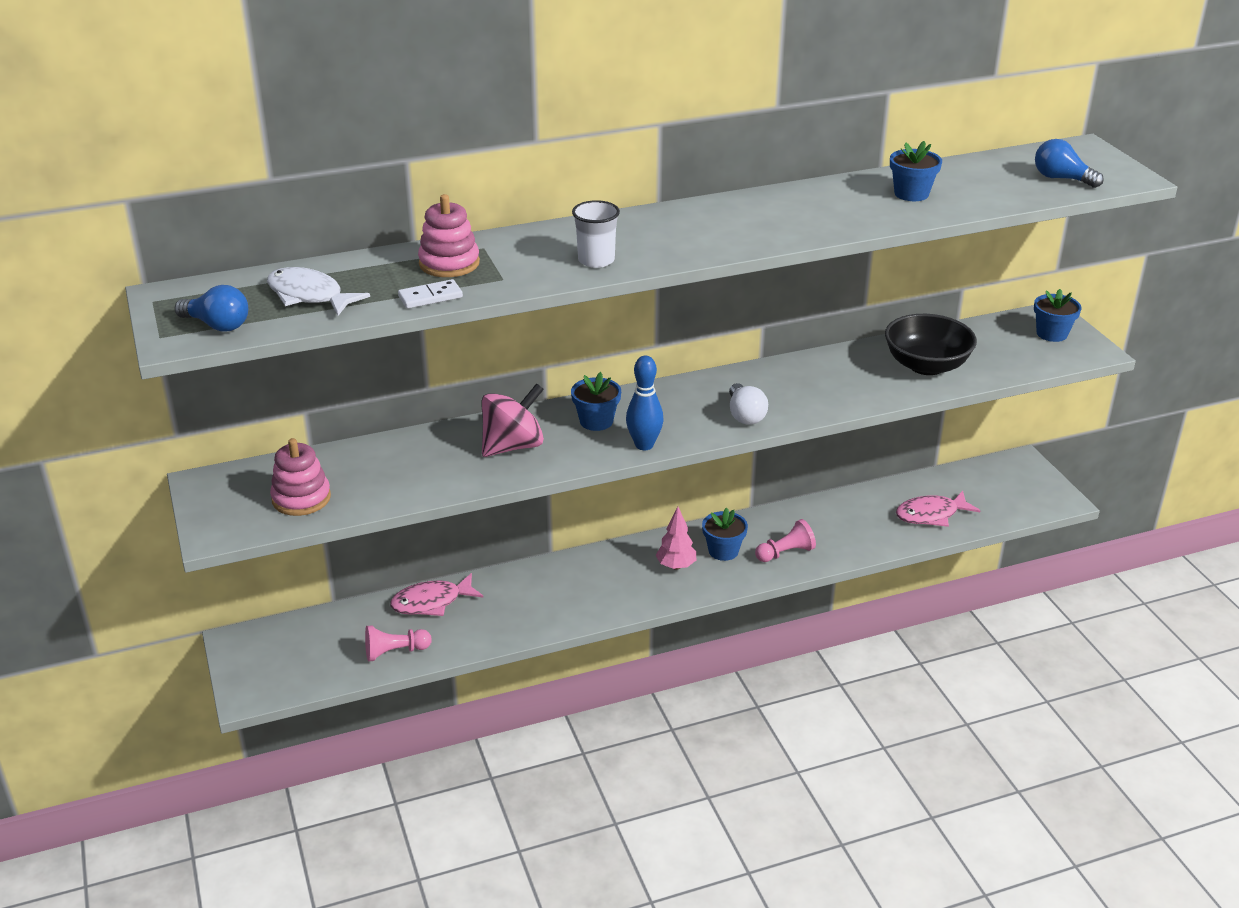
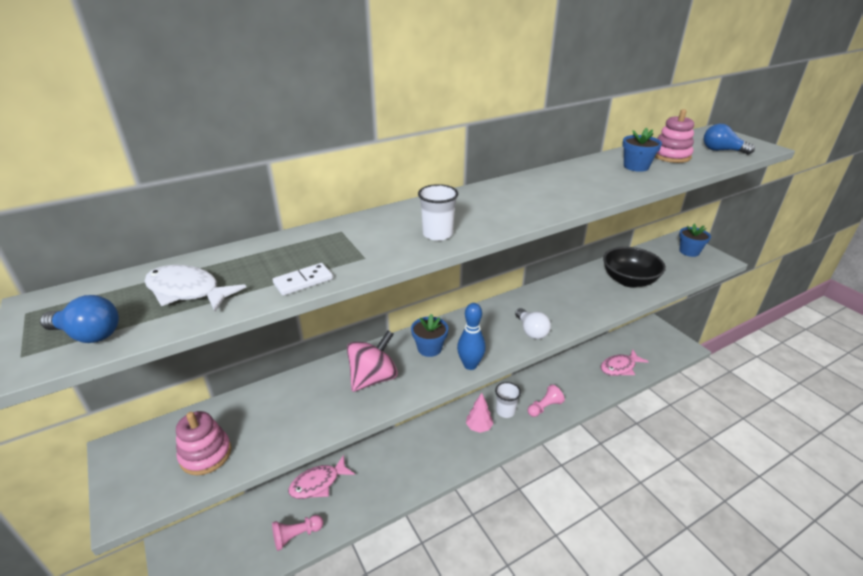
camera: 10 degrees left, 0 degrees up
pink stacking toy [418,194,480,277] -> pink stacking toy moved to [655,109,694,163]
blue flower pot [702,508,748,561] -> white cup [495,382,521,418]

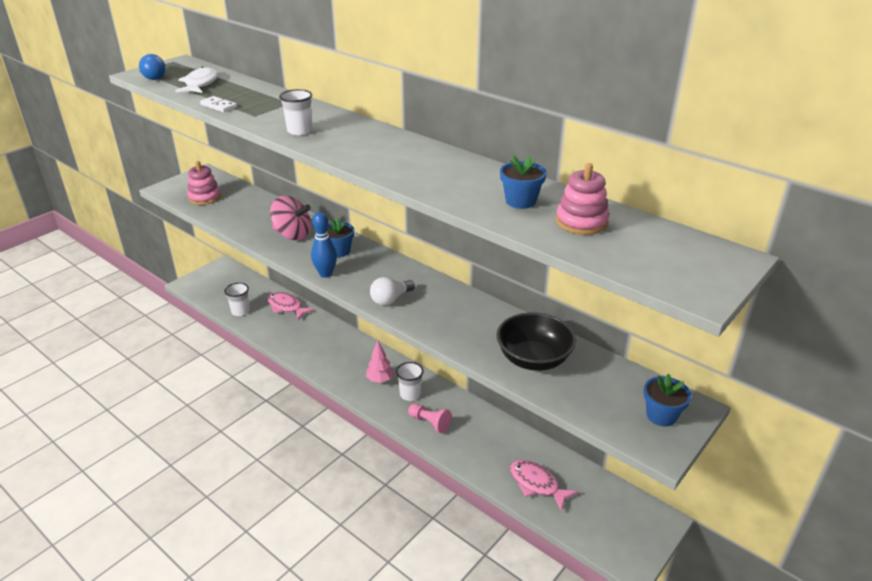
camera: 70 degrees right, 0 degrees up
pink pawn [272,515,323,551] -> white cup [224,283,250,316]
blue light bulb [704,124,755,155] -> none

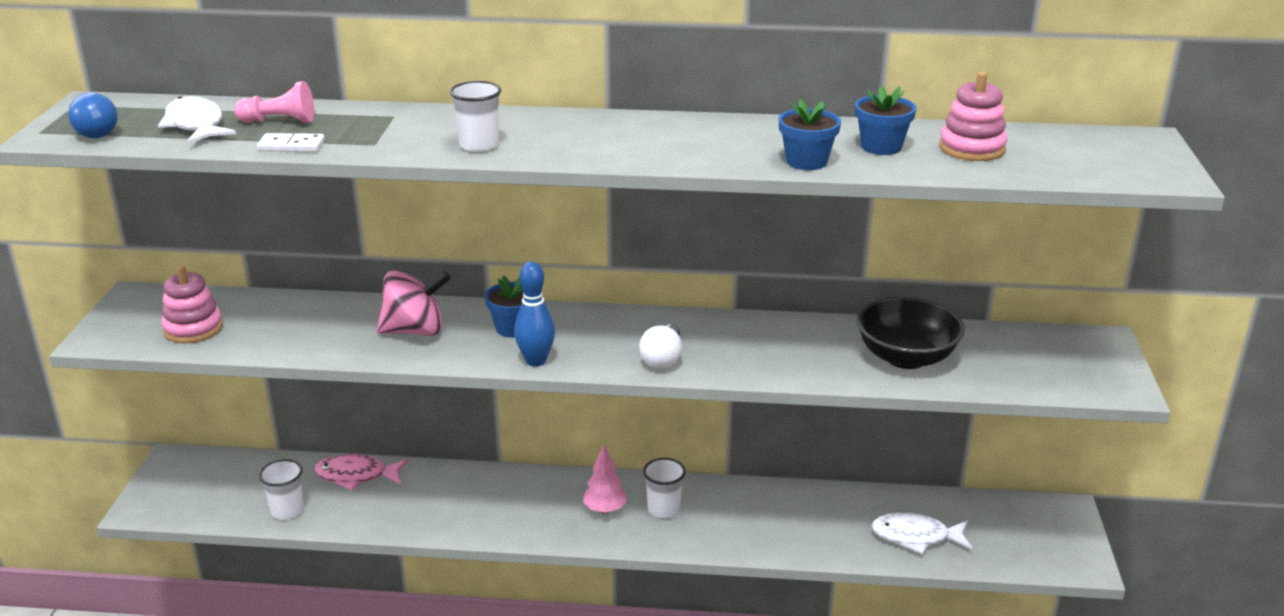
camera: 35 degrees left, 5 degrees down
pink pawn [408,404,452,433] -> pink pawn moved to [234,81,314,123]
pink fish [510,460,578,511] -> white fish [871,513,972,554]
blue flower pot [644,374,691,426] -> blue flower pot moved to [779,99,841,170]

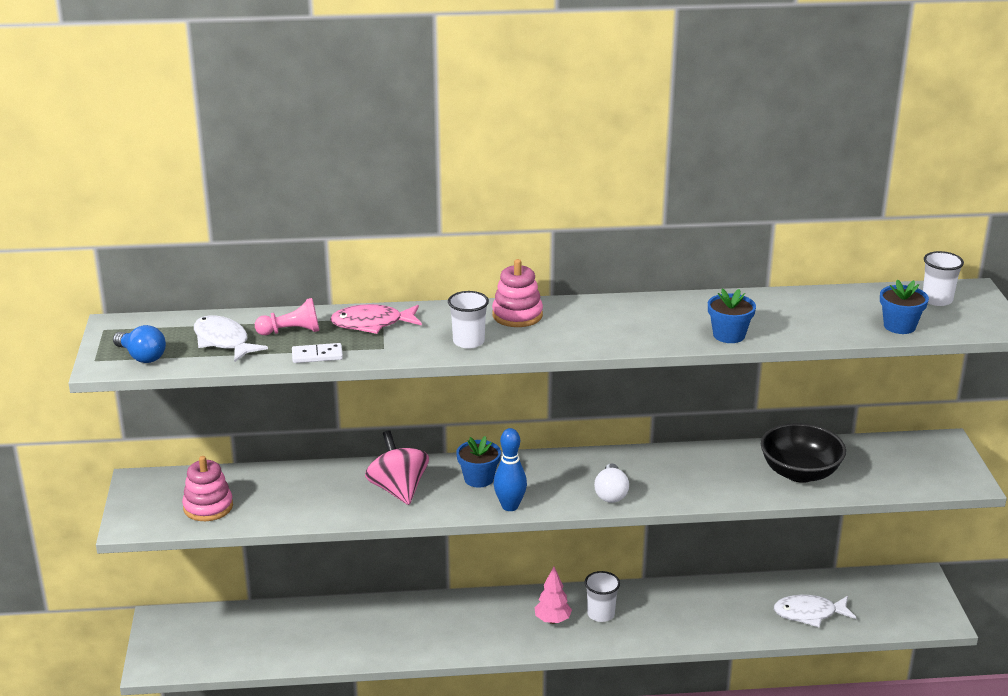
camera: 10 degrees left, 0 degrees up
white cup [259,459,304,520] -> white cup moved to [923,251,964,306]
pink fish [314,454,409,490] -> pink fish moved to [330,304,422,334]
pink spinning top [377,270,451,336] -> pink spinning top turned 90 degrees counterclockwise [365,430,429,505]
blue flower pot [855,86,917,155] -> blue flower pot moved to [880,279,929,334]
pink stacking toy [939,72,1008,161] -> pink stacking toy moved to [492,259,543,327]

